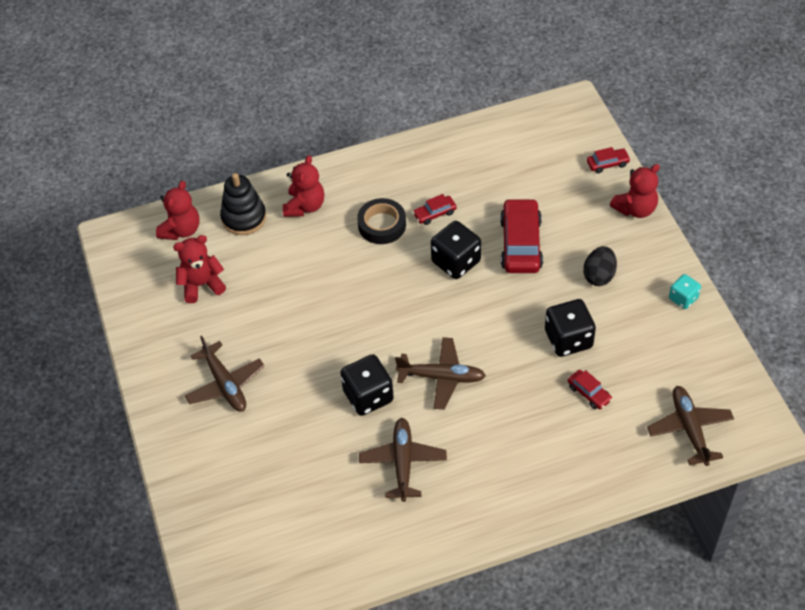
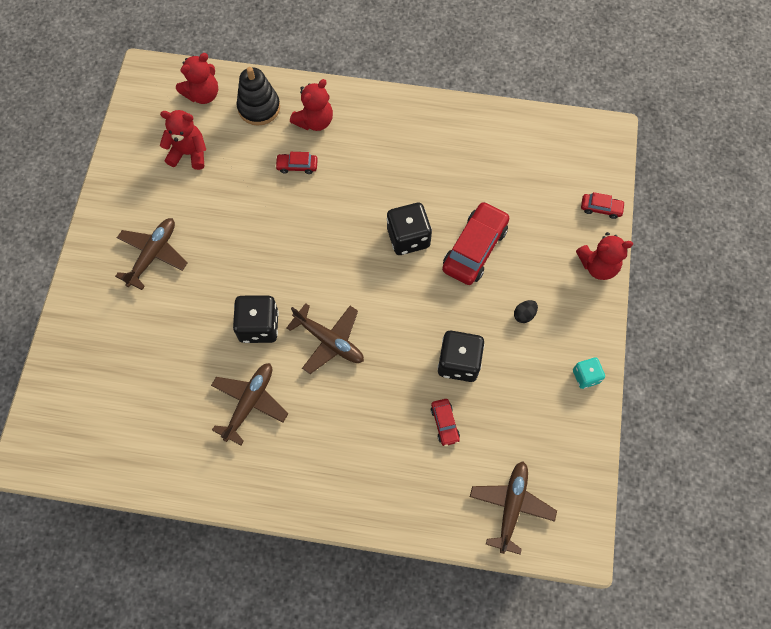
camera: 25 degrees right, 15 degrees up
brown plane [185,336,264,412] -> brown plane turned 150 degrees counterclockwise [115,218,188,290]
black tape [357,198,406,244] -> none
red car [413,194,457,225] -> red car moved to [275,152,318,174]
black egg [583,246,617,286] -> black egg [514,300,538,323], size x0.62

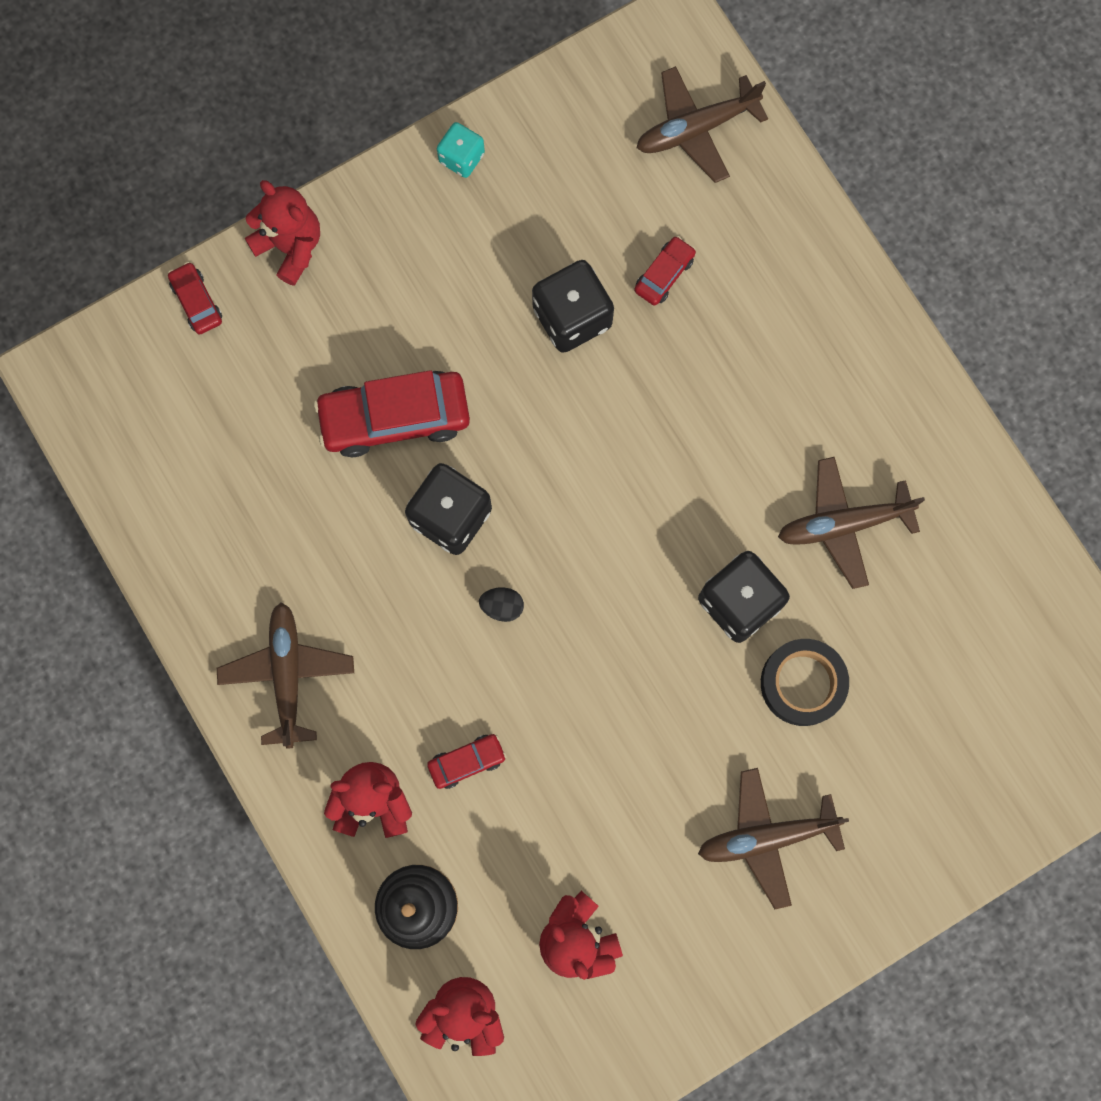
camera: 130 degrees left, 10 degrees up
red car [275,152,318,174] -> red car turned 75 degrees counterclockwise [427,734,507,789]
brown plane [286,303,364,374] -> brown plane moved to [217,602,354,749]
black egg [514,300,538,323] -> black egg moved to [479,587,524,622]
none -> black tape [761,639,849,726]

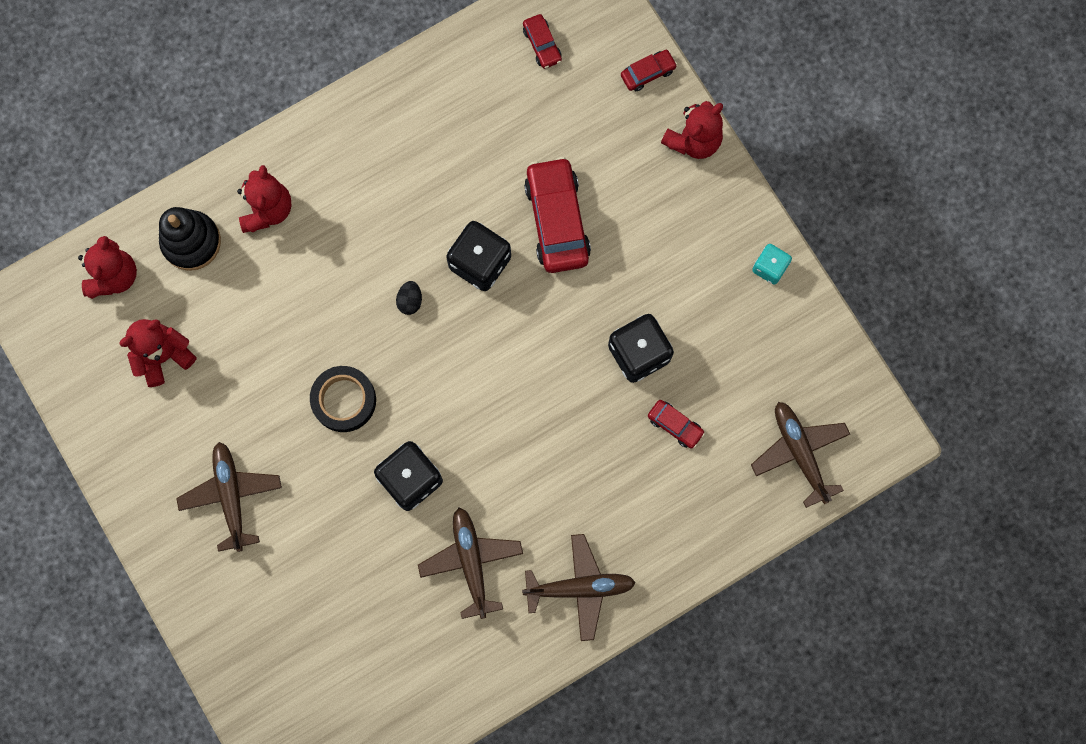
camera: 90 degrees right, 0 degrees up
brown plane [217,602,354,749] -> brown plane moved to [522,534,636,641]
red car [427,734,507,789] -> red car moved to [523,14,562,69]
black tape [761,639,849,726] -> black tape moved to [310,366,376,432]

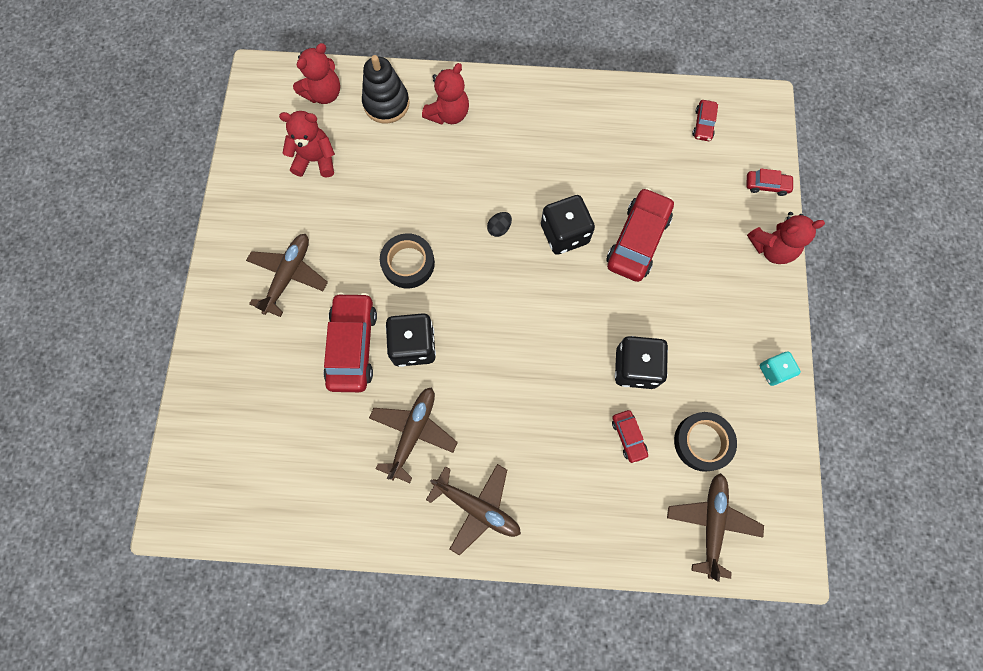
camera: 35 degrees right, 5 degrees down
none -> red car [323,292,377,392]
none -> black tape [674,412,737,472]

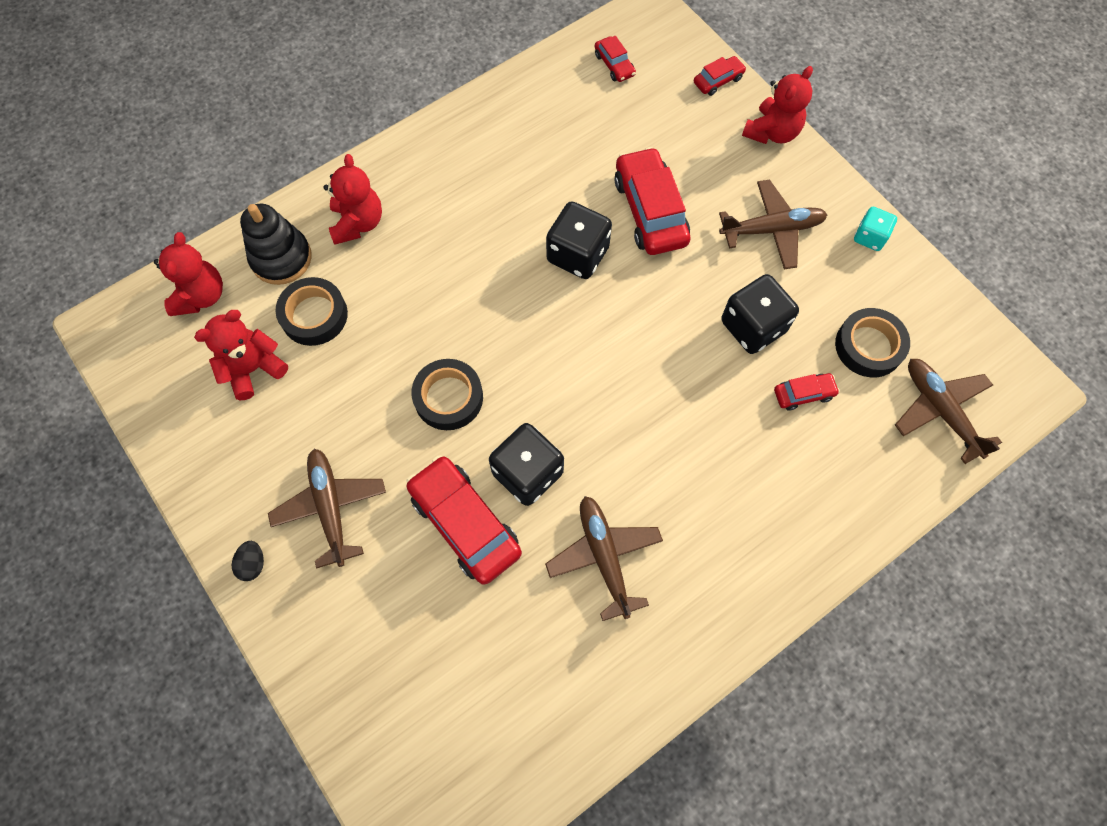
camera: 40 degrees left, 5 degrees down
brown plane [426,464,521,556] -> brown plane moved to [719,180,827,270]
black egg [487,212,512,237] -> black egg moved to [232,541,264,581]
red car [612,410,648,464] -> red car turned 45 degrees counterclockwise [774,373,840,410]
none -> black tape [275,277,348,346]

